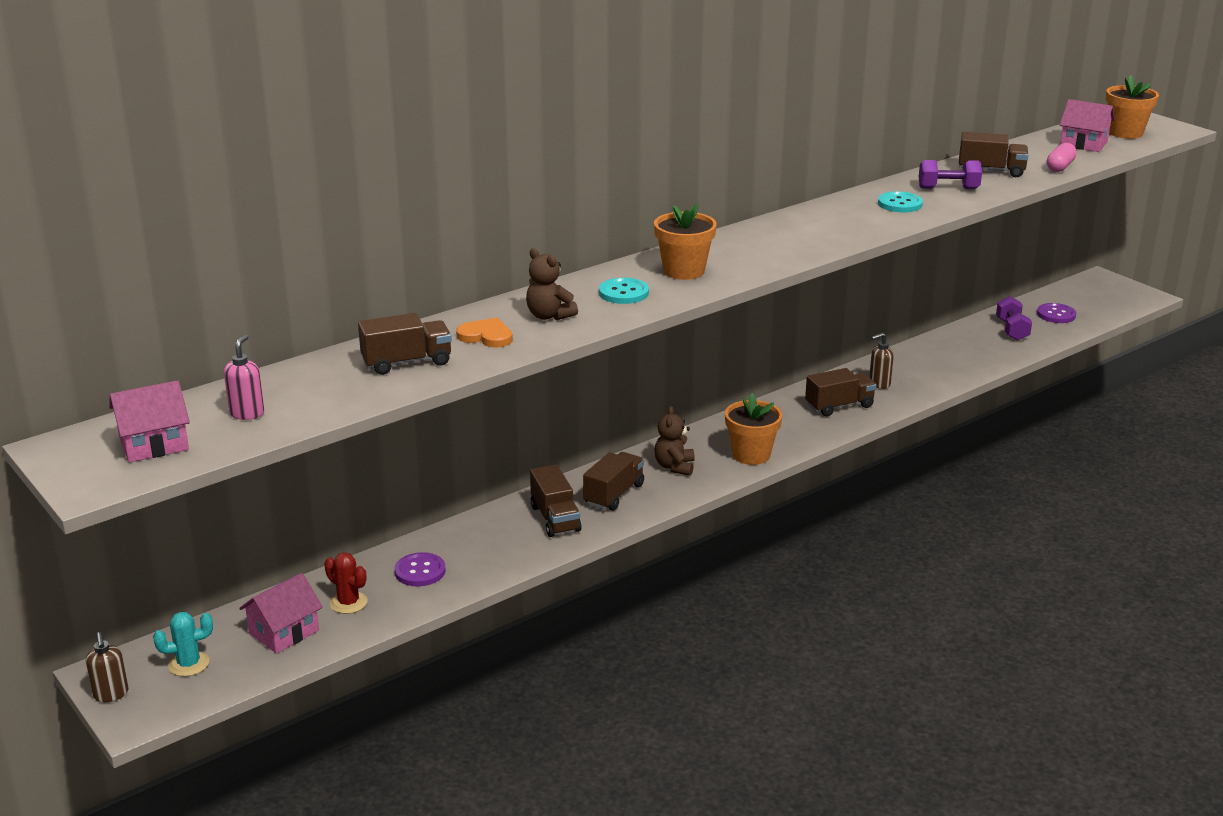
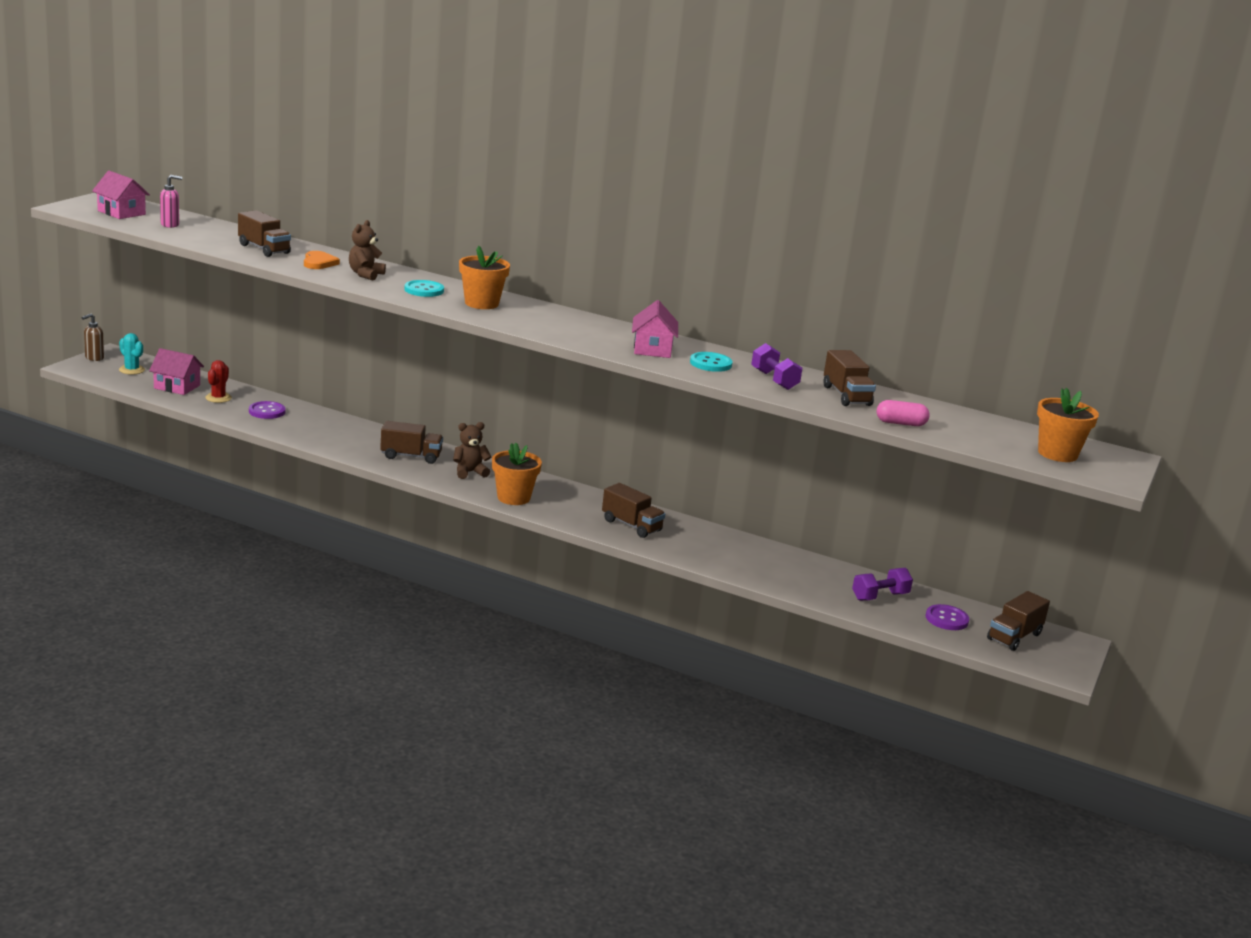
camera: 60 degrees right, 5 degrees down
brown truck [530,465,582,537] -> brown truck moved to [987,591,1050,651]
brown soap dispenser [869,332,894,389] -> none
pink house [1060,99,1115,152] -> pink house moved to [632,300,678,358]

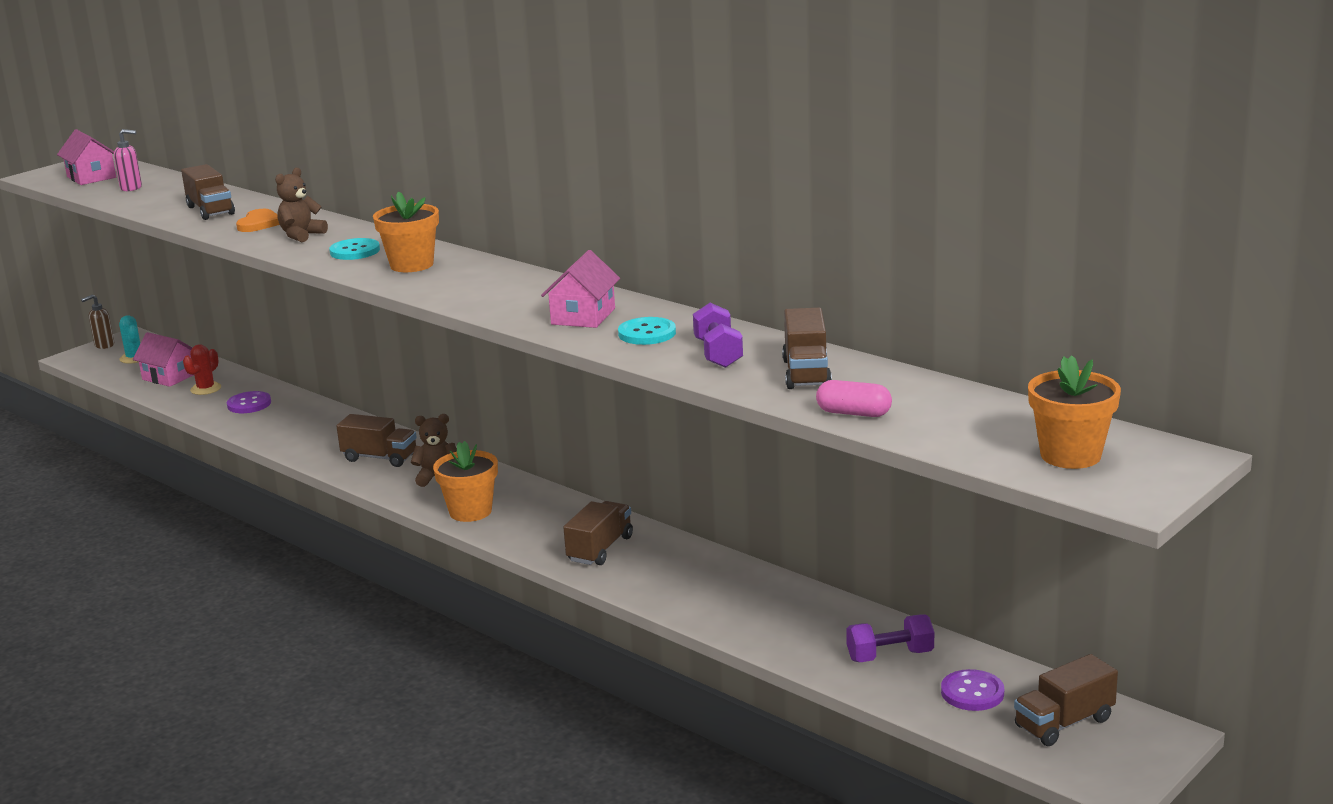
camera: 20 degrees right, 0 degrees up
brown truck [602,483,665,538] -> brown truck turned 120 degrees counterclockwise [563,501,633,565]

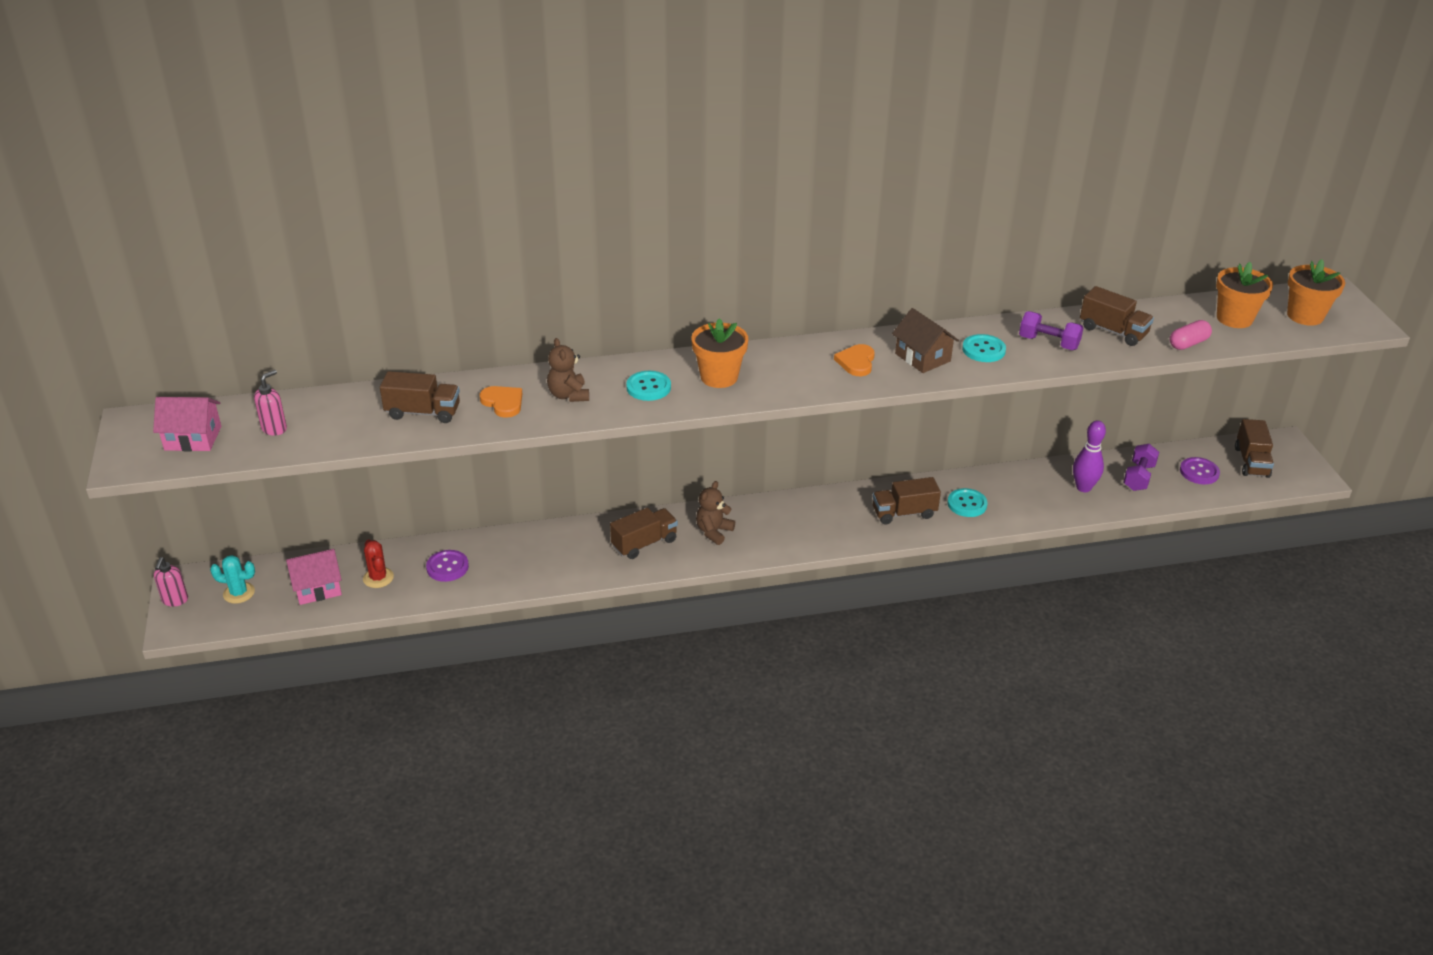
camera: 55 degrees left, 15 degrees up
brown soap dispenser [81,294,114,349] -> pink soap dispenser [154,557,188,607]
orange flower pot [433,441,498,522] -> orange flower pot moved to [1216,262,1273,328]
pink house [541,250,620,328] -> brown house [892,308,959,373]
brown truck [563,501,633,565] -> brown truck turned 75 degrees counterclockwise [872,477,941,524]
none -> orange heart [834,344,875,376]
none -> turquoise button [947,488,988,517]
none -> purple bowling pin [1073,420,1106,492]

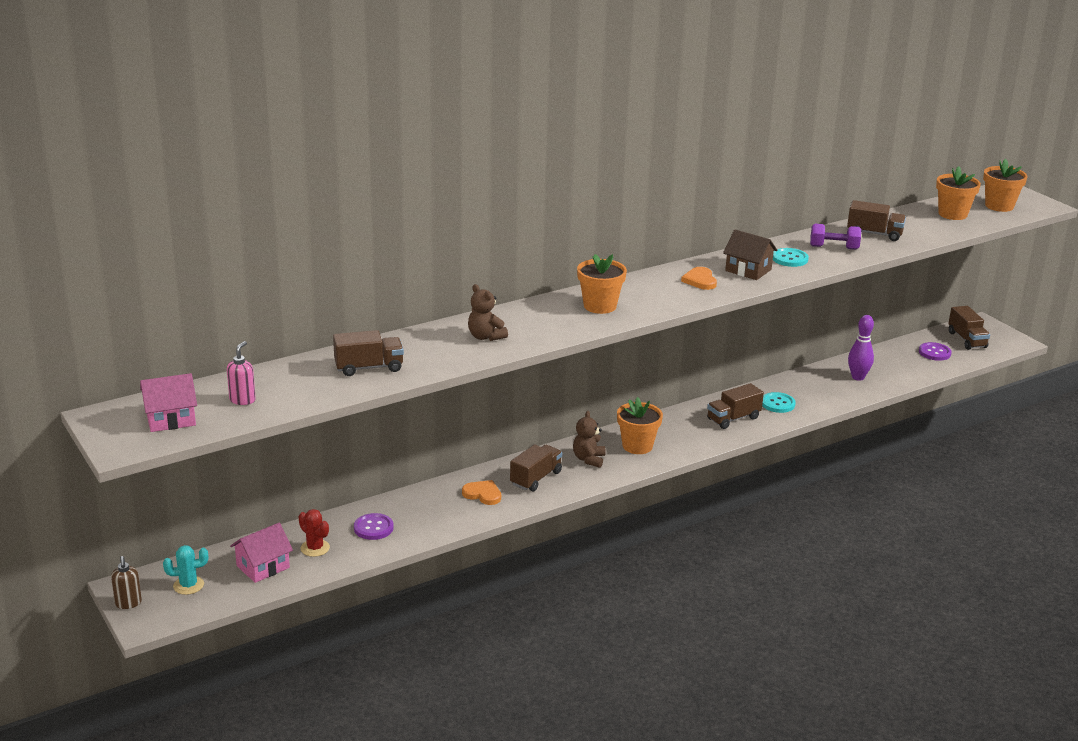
camera: 20 degrees left, 10 degrees down
pink soap dispenser [154,557,188,607] -> brown soap dispenser [111,556,142,609]
orange heart [480,386,522,418] -> orange heart moved to [462,480,501,505]
turquoise button [626,371,671,401] -> none
purple dumbbell [1123,444,1159,491] -> none
pink capsule [1170,320,1212,350] -> none
none -> orange flower pot [617,397,663,454]

